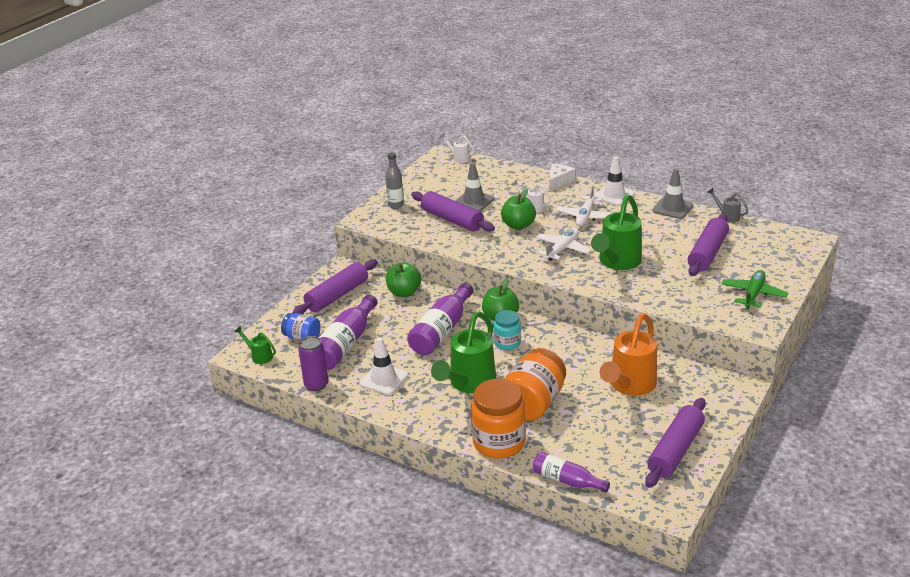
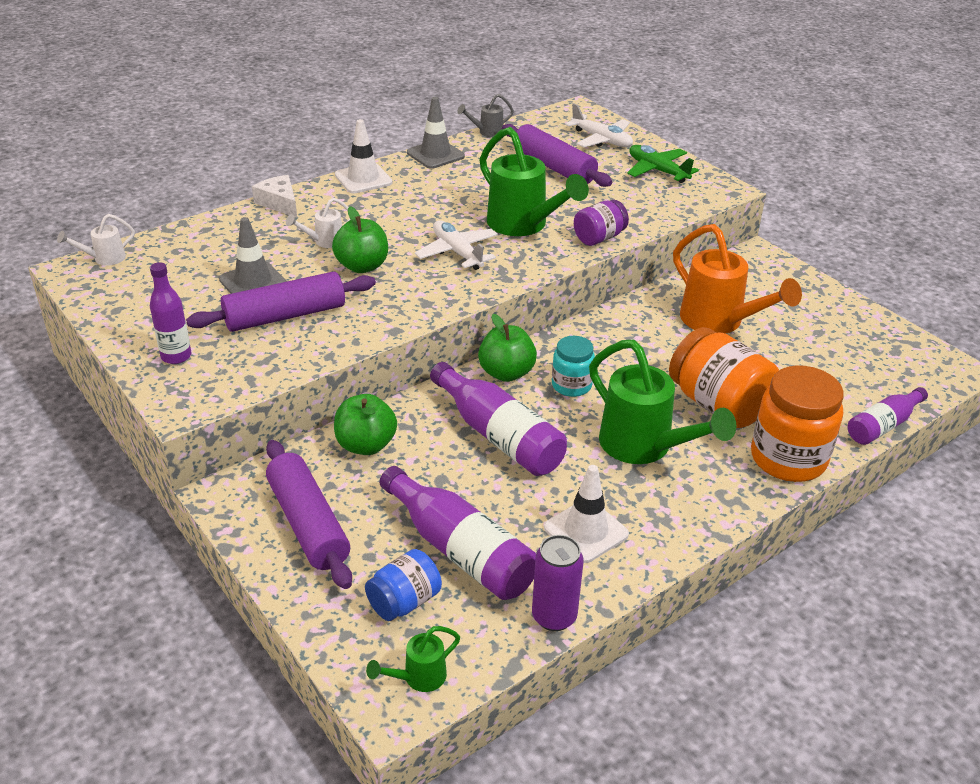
camera: 70 degrees left, 5 degrees up
grey bottle [385,152,404,209] -> purple bottle [150,262,191,364]
white plane [557,185,612,226] -> white plane moved to [565,103,633,147]
purple rolling pin [645,398,706,488] -> none
none -> purple jar [574,200,629,246]

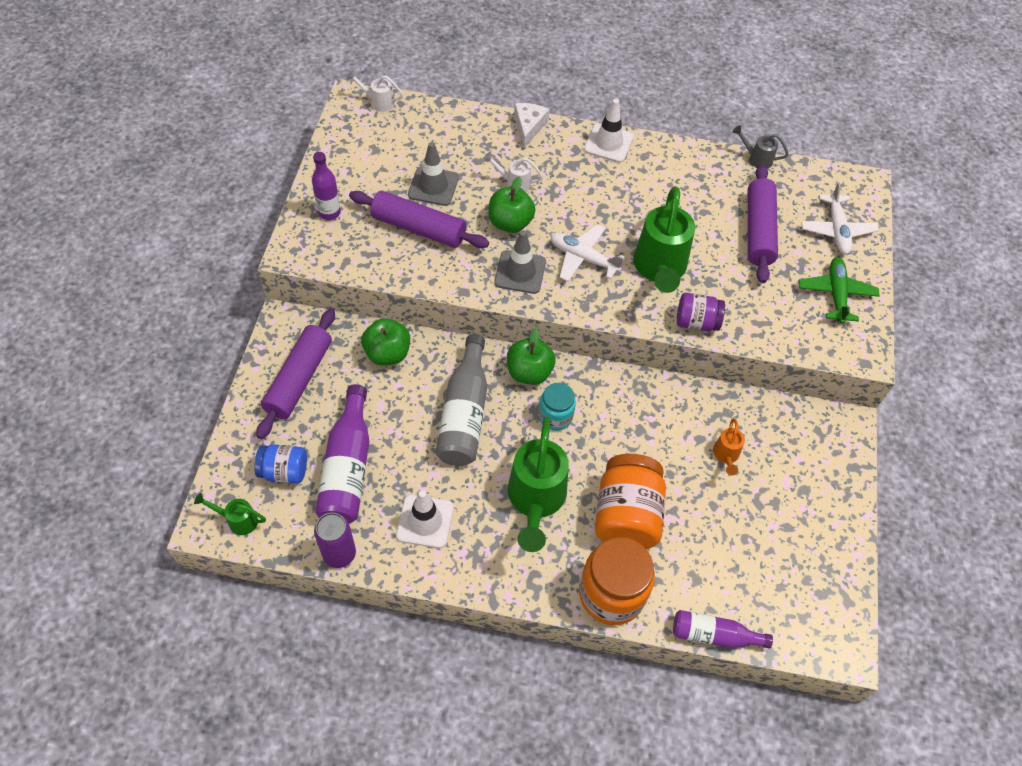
camera: 45 degrees right, 20 degrees up
grey traffic cone [407,97,465,169] -> grey traffic cone moved to [494,230,546,294]
white plane [415,220,498,270] -> white plane turned 75 degrees counterclockwise [551,224,625,282]
purple bottle [430,362,567,476] -> grey bottle [436,334,487,466]
orange watering can [673,224,802,334] -> orange watering can [713,418,745,475], size x0.47

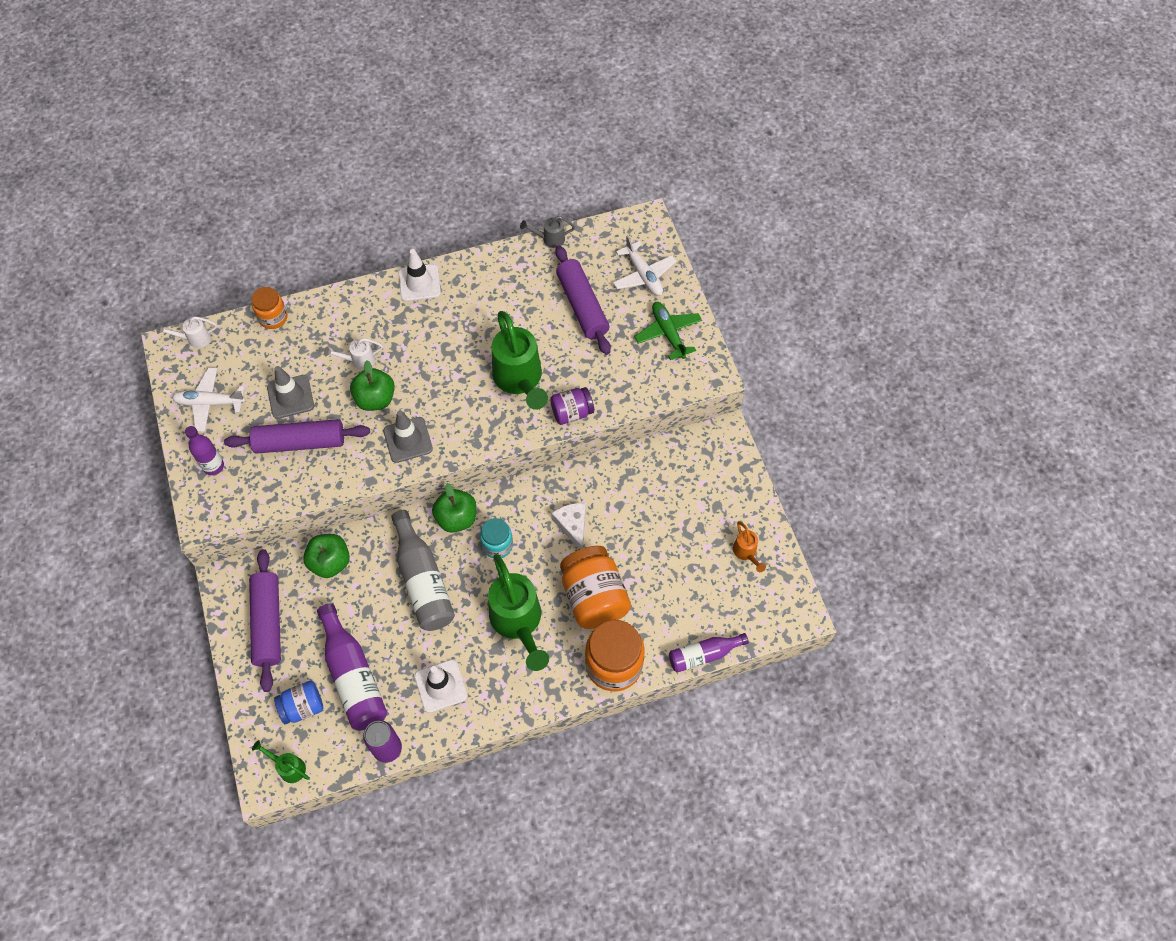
camera: 25 degrees left, 5 degrees up
green watering can [194,493,266,535] -> green watering can turned 45 degrees clockwise [252,740,310,783]
white cheese [514,103,550,148] -> white cheese moved to [551,503,586,549]
white plane [551,224,625,282] -> white plane moved to [172,368,246,432]
orange watering can [713,418,745,475] -> orange watering can moved to [733,521,766,572]
none -> orange jar [252,287,287,329]

